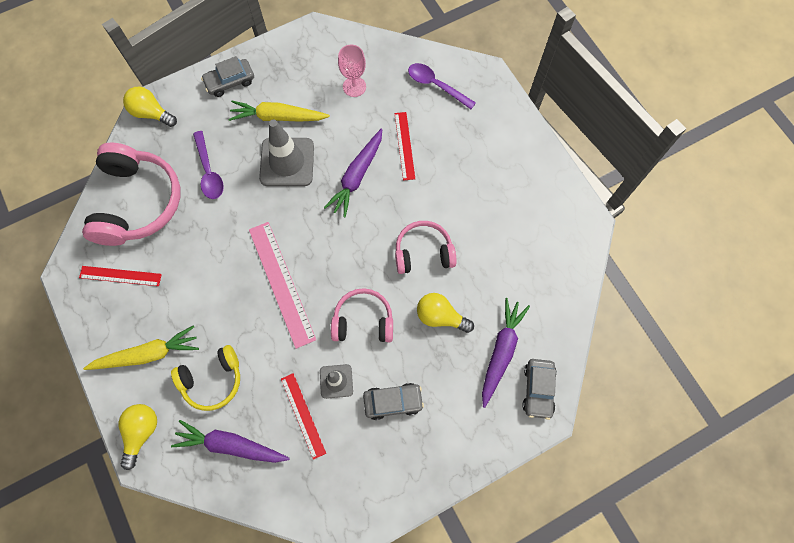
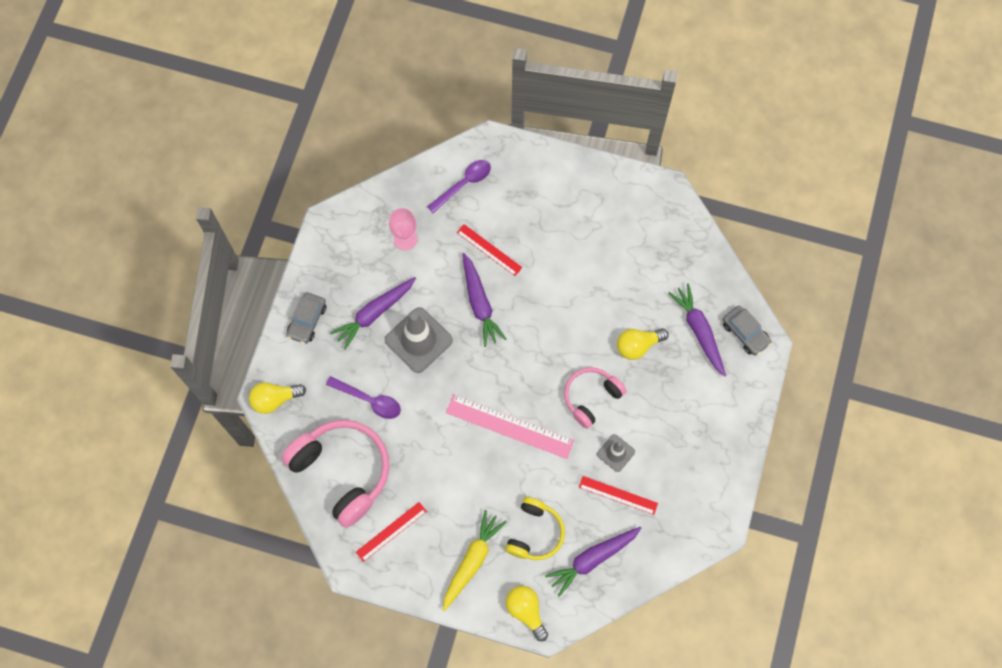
camera: 45 degrees left, 0 degrees up
yellow carrot [228,101,330,122] -> purple carrot [330,277,416,350]
grey car [363,383,424,420] -> none
pink headphones [395,221,457,274] -> none
purple spoon [408,63,476,109] -> purple spoon turned 150 degrees clockwise [427,160,491,213]

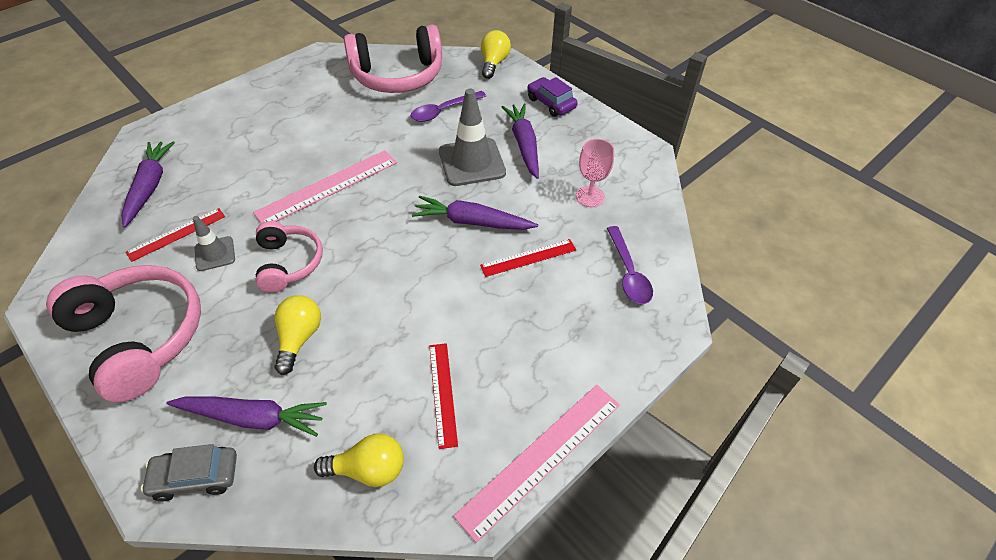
camera: 120 degrees right, 20 degrees down
grey car [286,292,326,344] -> purple car [527,77,578,117]
red ruler [356,502,427,562] -> red ruler moved to [429,343,458,449]
yellow carrot [443,510,507,611] -> none
yellow headphones [505,497,565,560] -> none
yellow light bulb [506,586,548,641] -> yellow light bulb moved to [314,433,404,487]
none -> pink headphones [46,265,201,402]
none -> pink ruler [453,385,620,543]

